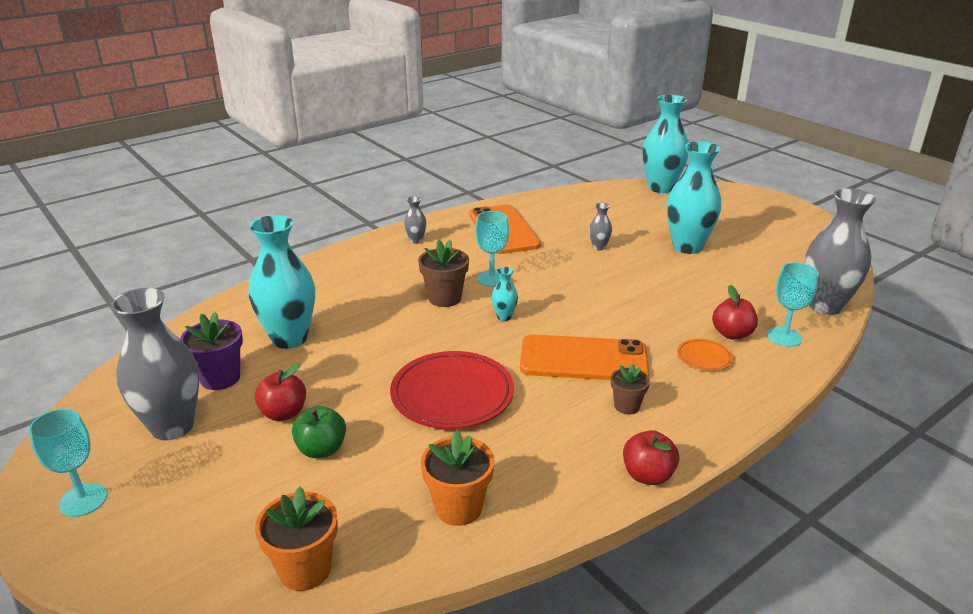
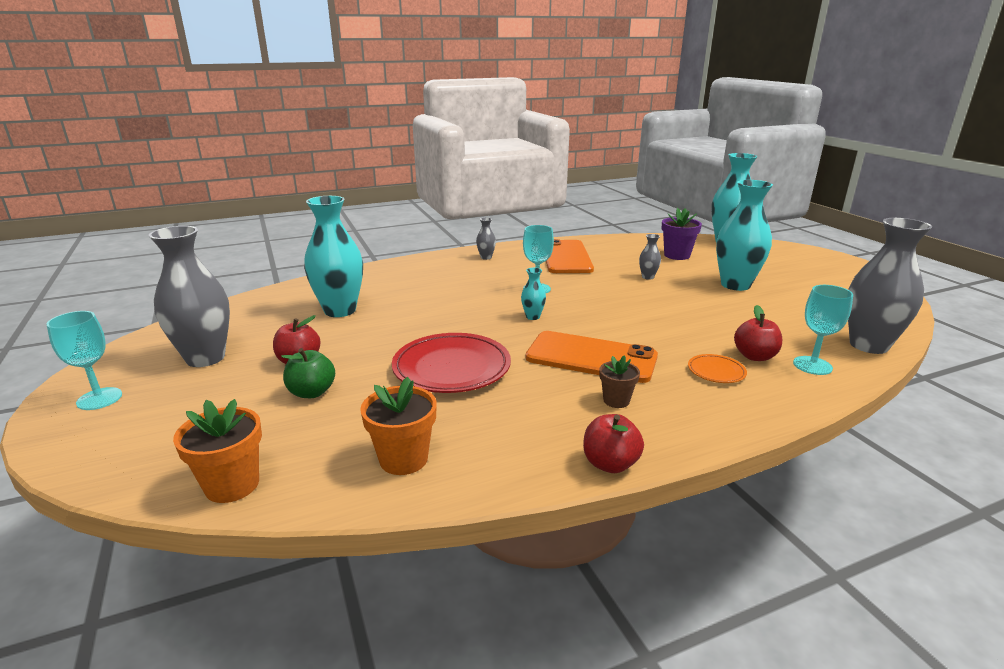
camera: 15 degrees right, 5 degrees down
purple flower pot [180,312,243,390] -> purple flower pot moved to [662,208,702,260]
brown flower pot [418,240,469,307] -> none

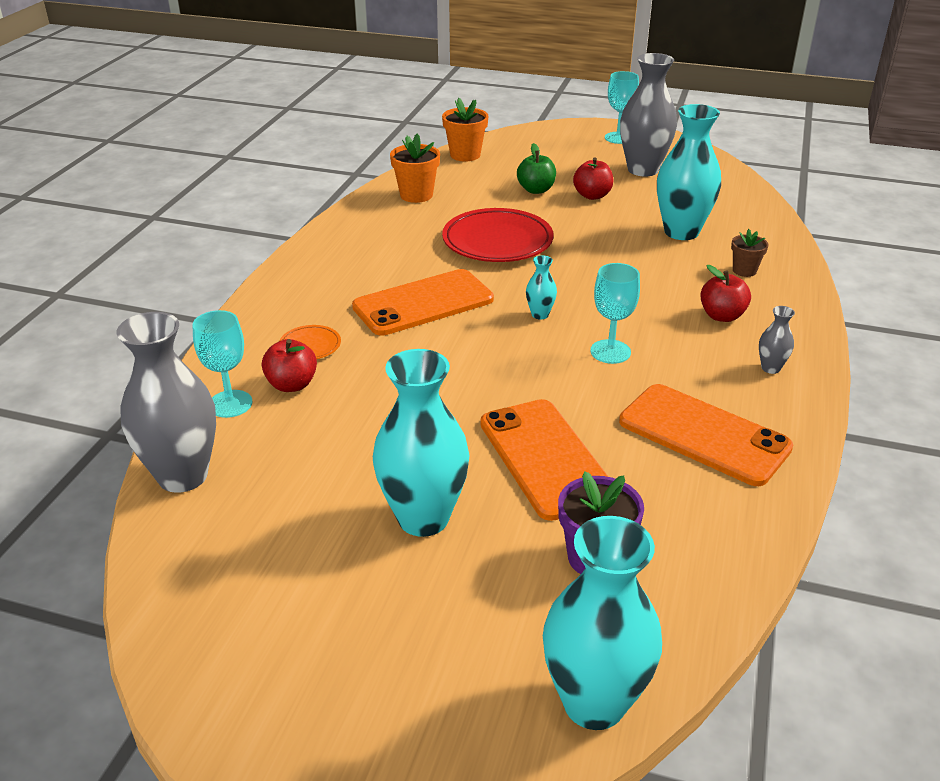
camera: 130 degrees right, 10 degrees up
red apple [583,414,644,473] -> red apple moved to [700,265,751,322]
brown flower pot [599,355,640,408] -> brown flower pot moved to [731,229,768,277]
grey vase [639,234,661,280] -> orange phone [480,399,608,521]

